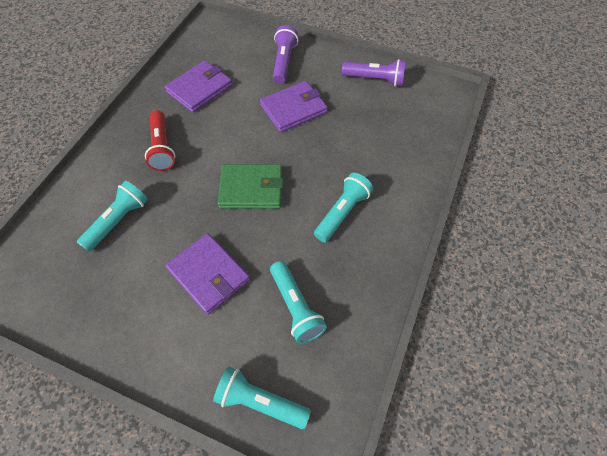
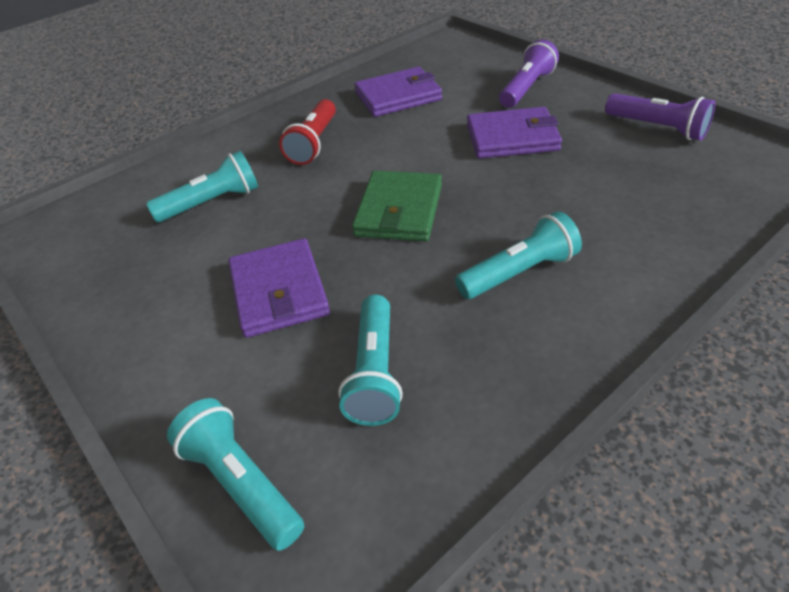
camera: 30 degrees right, 15 degrees down
green wallet [218,164,283,209] -> green wallet turned 75 degrees clockwise [352,171,442,242]

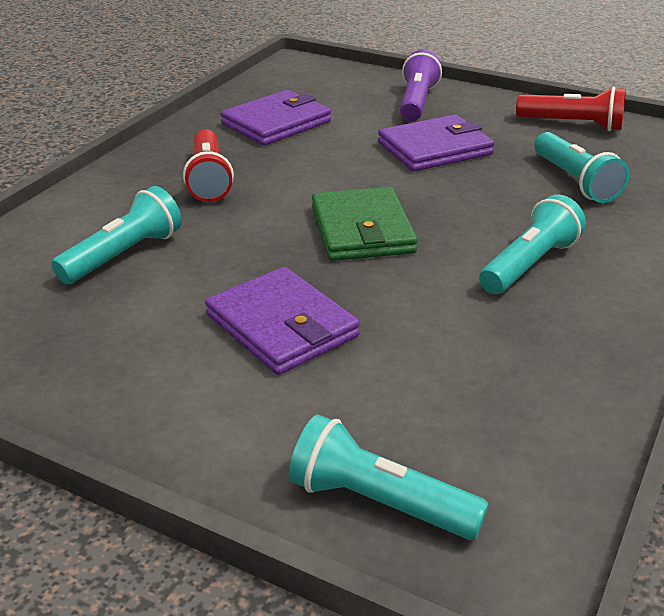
camera: 25 degrees left, 10 degrees down
turquoise flashlight [338,295,403,426] -> turquoise flashlight moved to [534,132,629,203]
purple flashlight [605,93,715,141] -> red flashlight [516,87,626,131]

